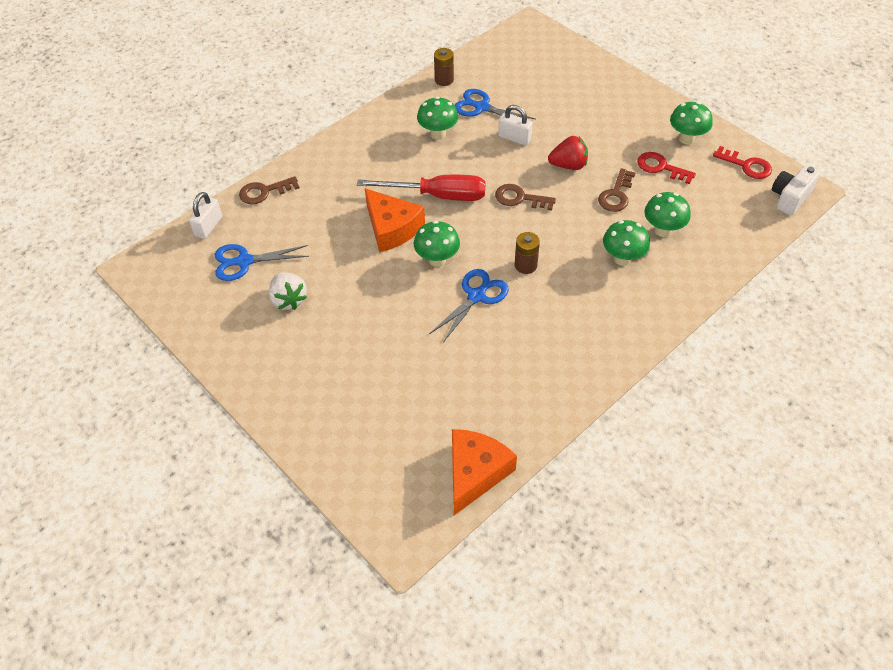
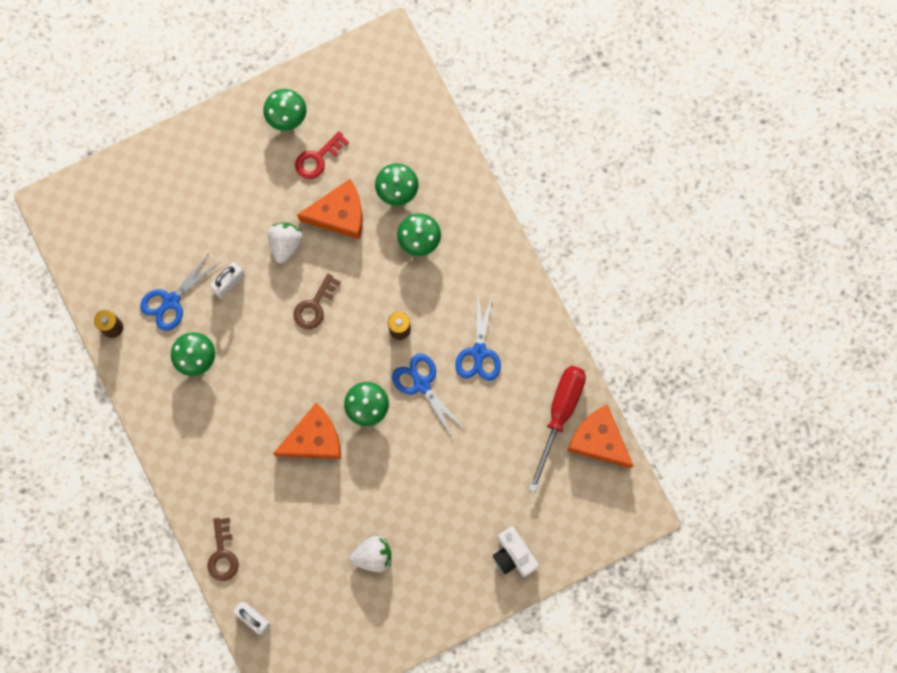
camera: 75 degrees left, 25 degrees up
blue scissors [215,244,309,281] -> blue scissors moved to [455,293,501,381]
red screwdriver [357,175,486,201] -> red screwdriver moved to [528,365,586,492]
red strawberry [548,136,588,170] -> white strawberry [268,223,303,264]
brown key [598,168,635,212] -> orange cheese [297,179,363,239]
red key [713,146,772,179] -> none
white camera [772,165,820,215] -> white camera moved to [493,527,539,577]

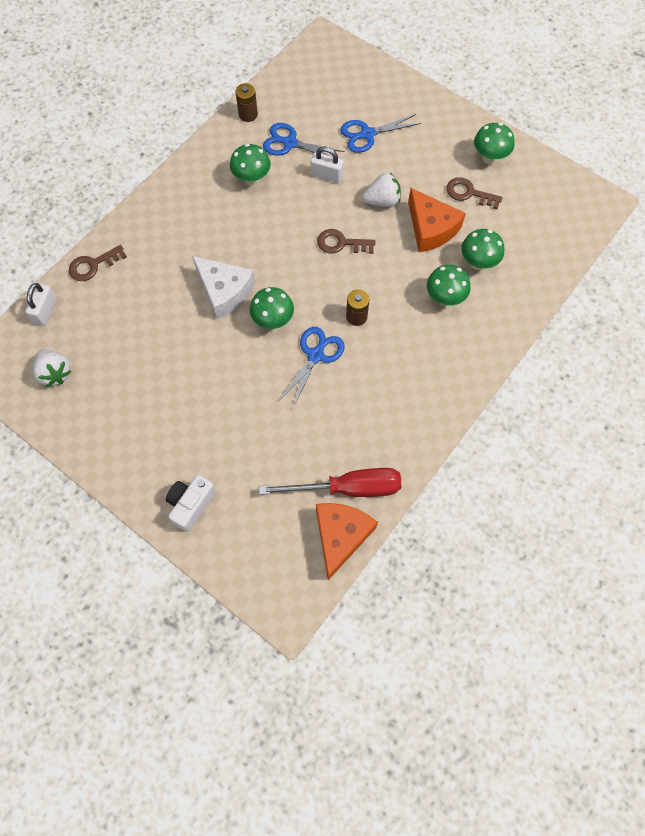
camera: 65 degrees right, 10 degrees down
orange cheese [273,403,341,459] -> white cheese [192,256,255,319]
red key [295,131,349,179] -> brown key [446,177,502,209]
white strawberry [349,536,391,572] -> white strawberry moved to [33,349,71,387]
blue scissors [455,293,501,381] -> blue scissors moved to [341,114,421,153]

